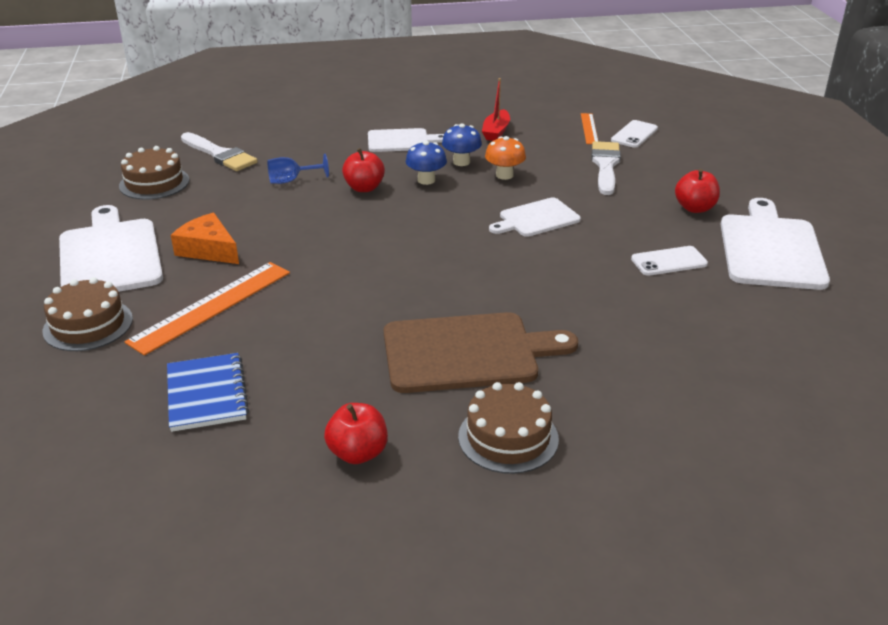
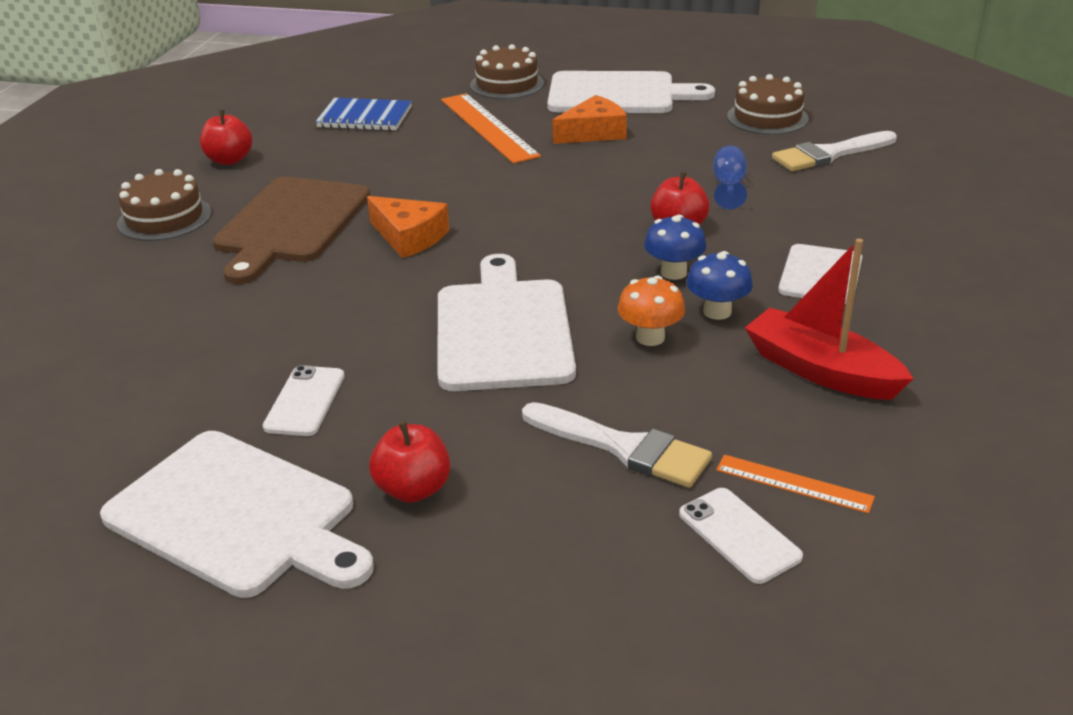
camera: 115 degrees right, 0 degrees up
red boat [482,78,510,141] -> red boat [745,239,914,400], size x1.55
white cutting board [489,197,581,237] -> white cutting board [438,254,576,391], size x1.70
none -> orange cheese [367,196,449,258]

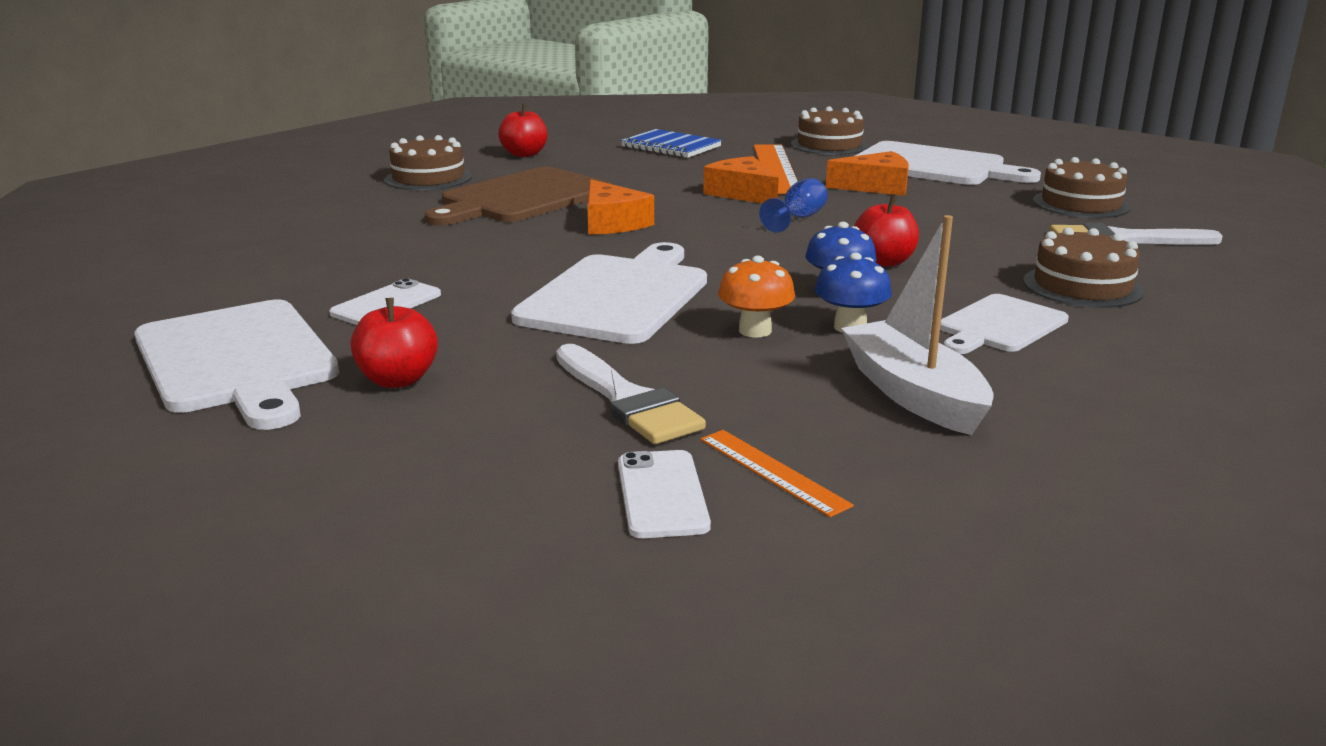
camera: 25 degrees right, 10 degrees down
blue goblet [713,145,747,209] -> blue goblet moved to [759,178,828,233]
red boat [745,239,914,400] -> white boat [841,215,994,435]
none -> orange cheese [703,156,779,203]
none -> brown cake [1023,227,1144,308]

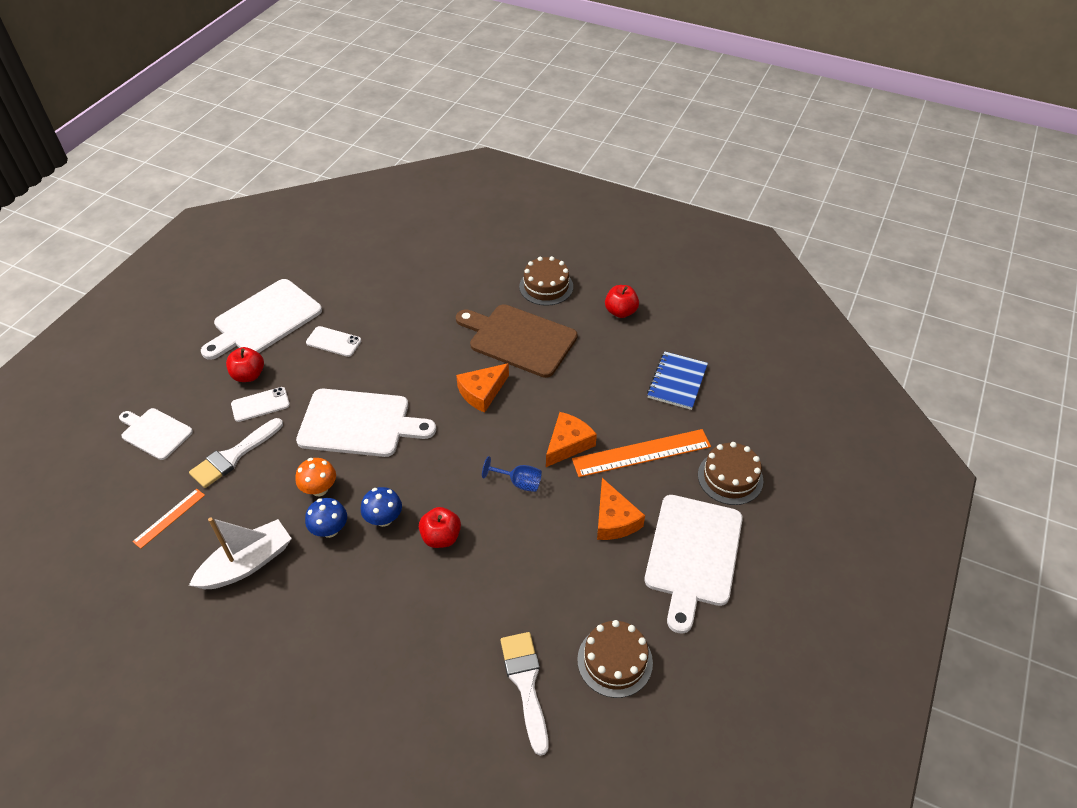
camera: 75 degrees right, 25 degrees up
white phone [618,450,711,538] -> white phone moved to [231,387,290,422]
white cutting board [940,294,1069,354] -> white cutting board moved to [119,408,193,460]
brown cake [1023,227,1144,308] -> none

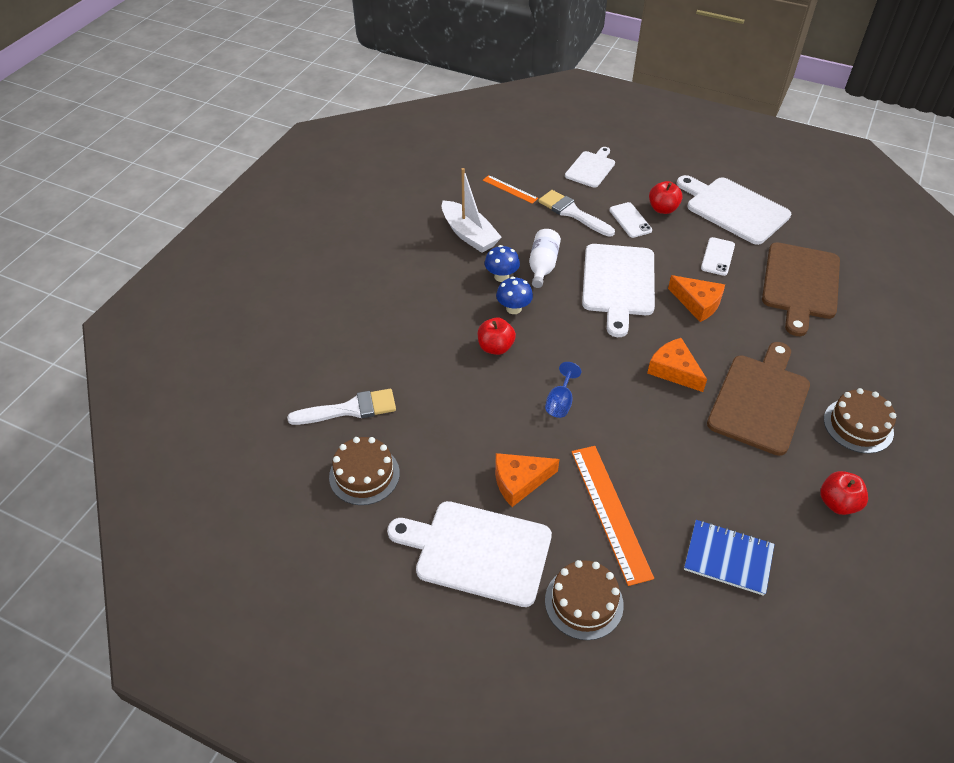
camera: 90 degrees right, 0 degrees up
orange mushroom [295,458,336,496] -> white bottle [529,229,561,288]
orange cheese [546,412,597,467] -> orange cheese moved to [668,275,725,322]
none -> brown cutting board [762,242,840,336]

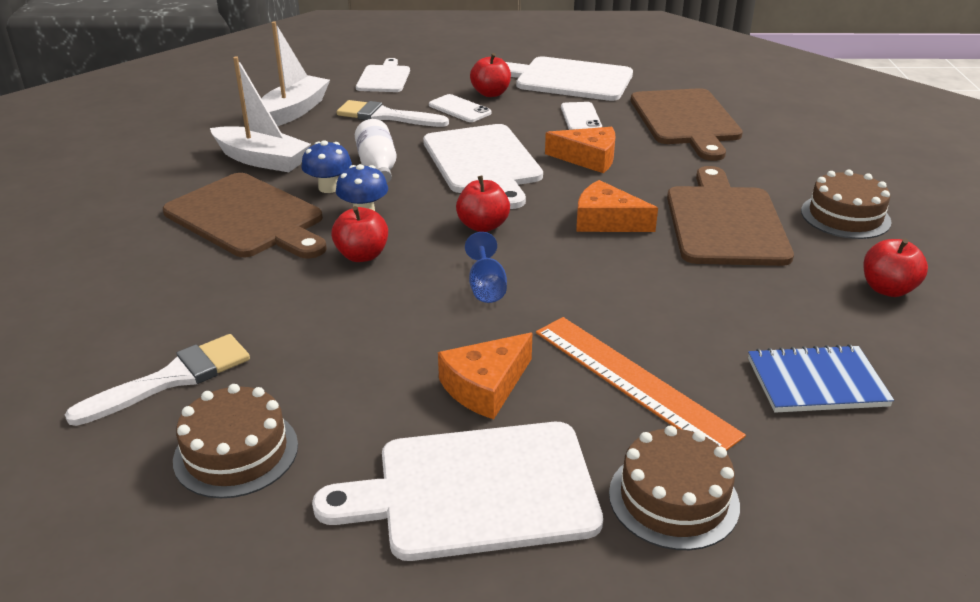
camera: 25 degrees left, 15 degrees down
orange ruler [483,175,538,204] -> white boat [261,22,330,126]
none -> brown cutting board [163,173,327,259]
none -> red apple [456,176,510,232]

